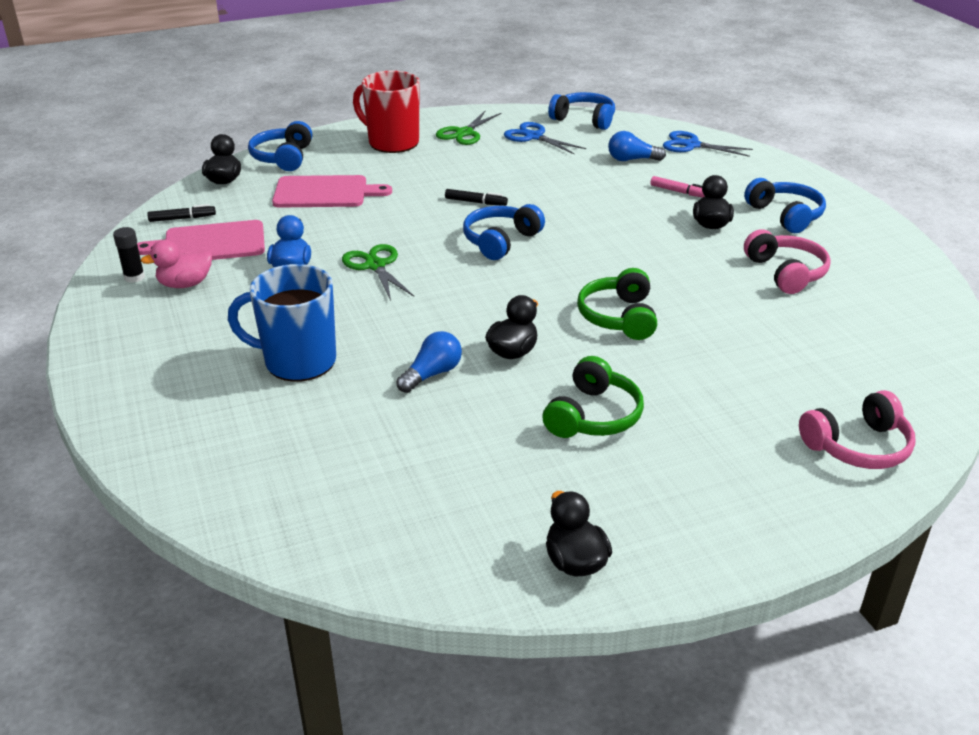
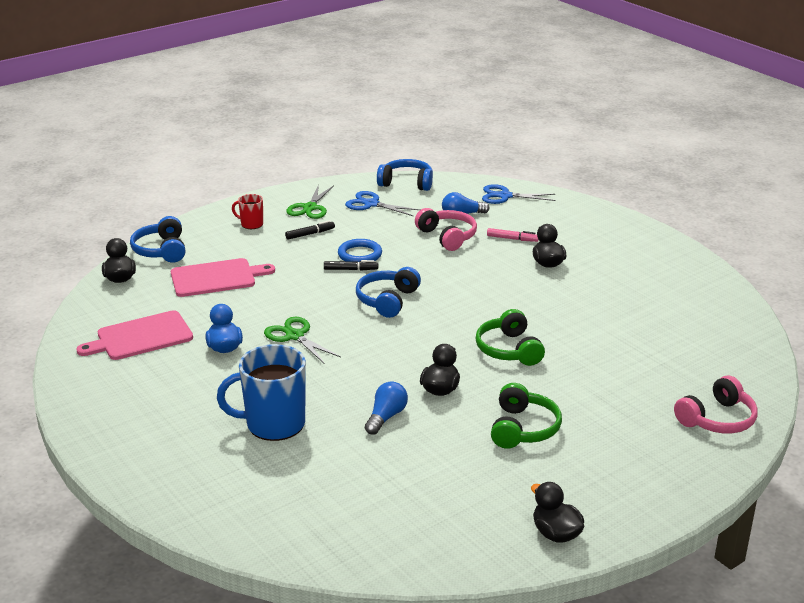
camera: 15 degrees left, 5 degrees down
black glue stick [113,227,145,283] -> none
pink duck [141,240,212,288] -> none
black marker [147,204,216,222] -> black marker moved to [285,220,335,240]
red mug [353,71,420,153] -> red mug [232,194,263,229], size x0.49
blue headphones [744,178,826,233] -> none
pink headphones [744,229,831,294] -> pink headphones moved to [415,208,477,251]
none -> blue ring [338,239,382,262]

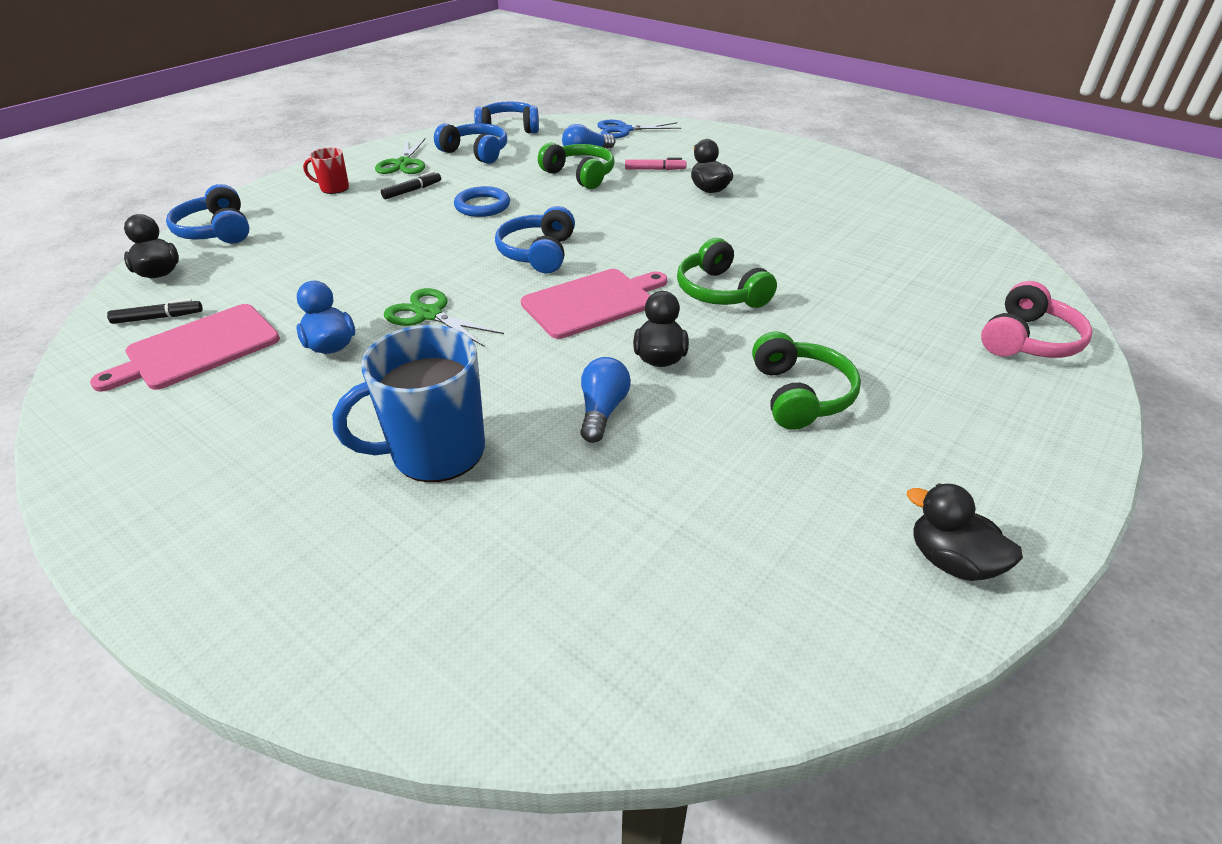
camera: 15 degrees left, 10 degrees up
pink cutting board [171,258,275,297] -> pink cutting board moved to [521,269,667,339]
black marker [324,260,378,270] -> black marker moved to [107,299,203,324]
blue scissors [345,191,421,216] -> blue headphones [434,123,507,164]
pink headphones [415,208,477,251] -> green headphones [538,142,615,189]

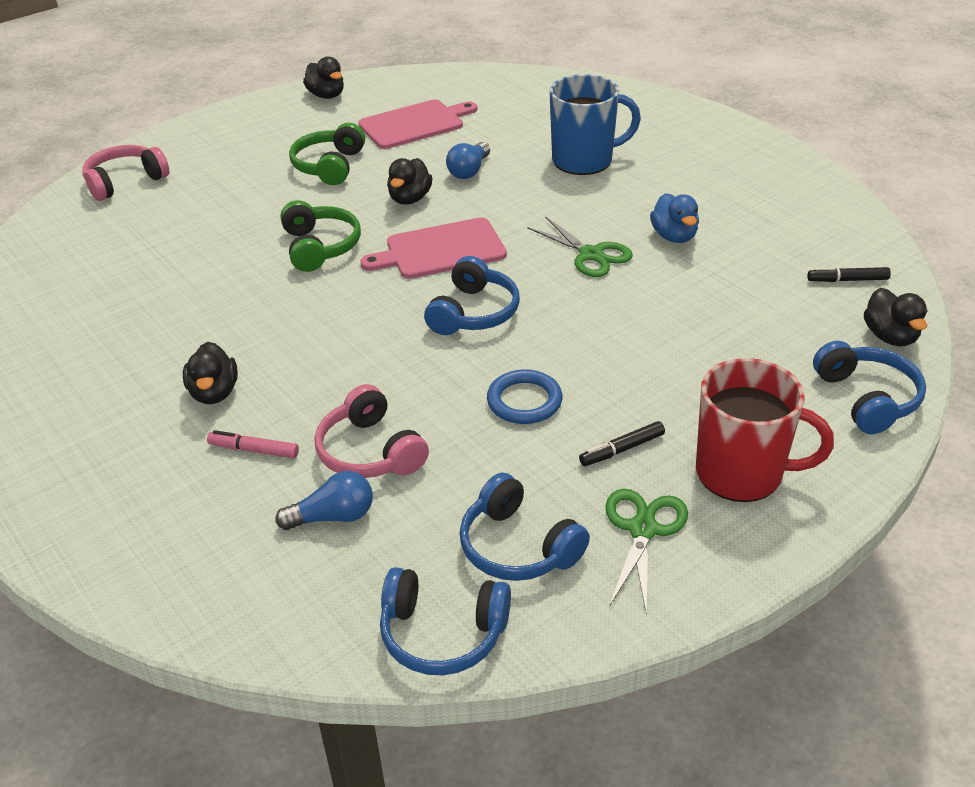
camera: 165 degrees left, 0 degrees up
pink cutting board [90,304,280,392] -> pink cutting board moved to [358,100,477,149]
red mug [303,147,349,194] -> red mug [696,358,834,502], size x2.02
green headphones [538,142,615,189] -> pink headphones [315,384,429,478]
blue scissors [597,120,681,138] -> none

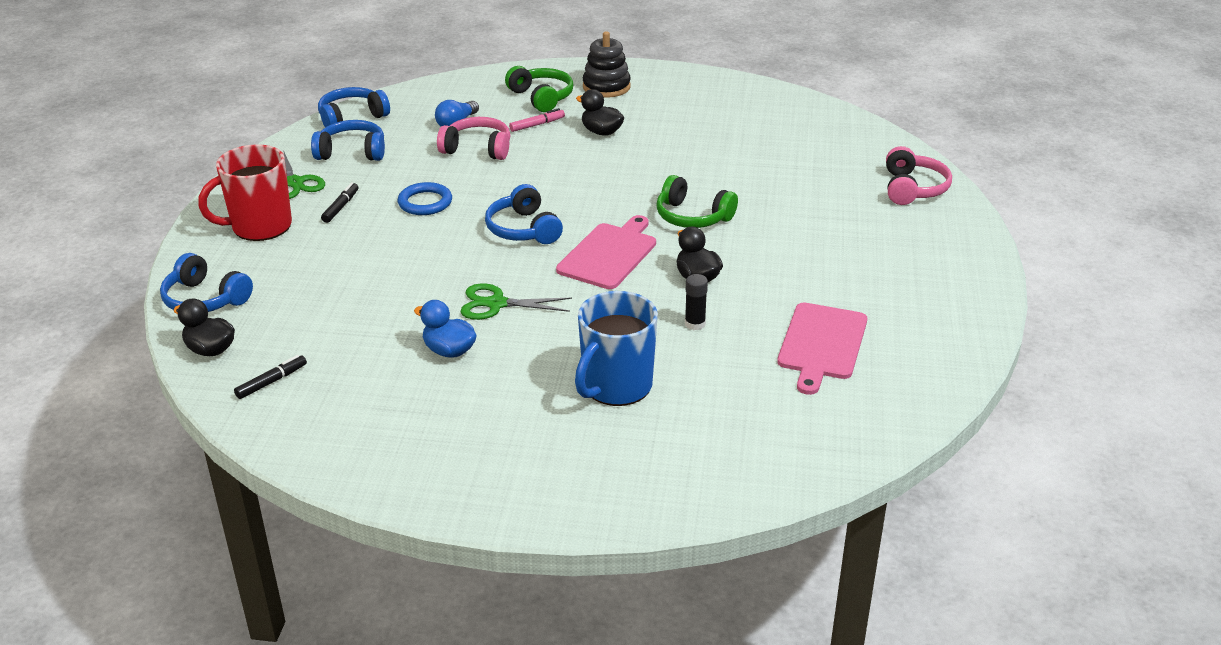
camera: 135 degrees right, 5 degrees down
green headphones [289,123,365,185] -> green headphones moved to [505,66,573,112]
black duck [303,57,344,99] -> none
blue light bulb [446,142,490,179] -> black glue stick [685,274,708,330]
none -> black stacking toy [583,31,631,98]

